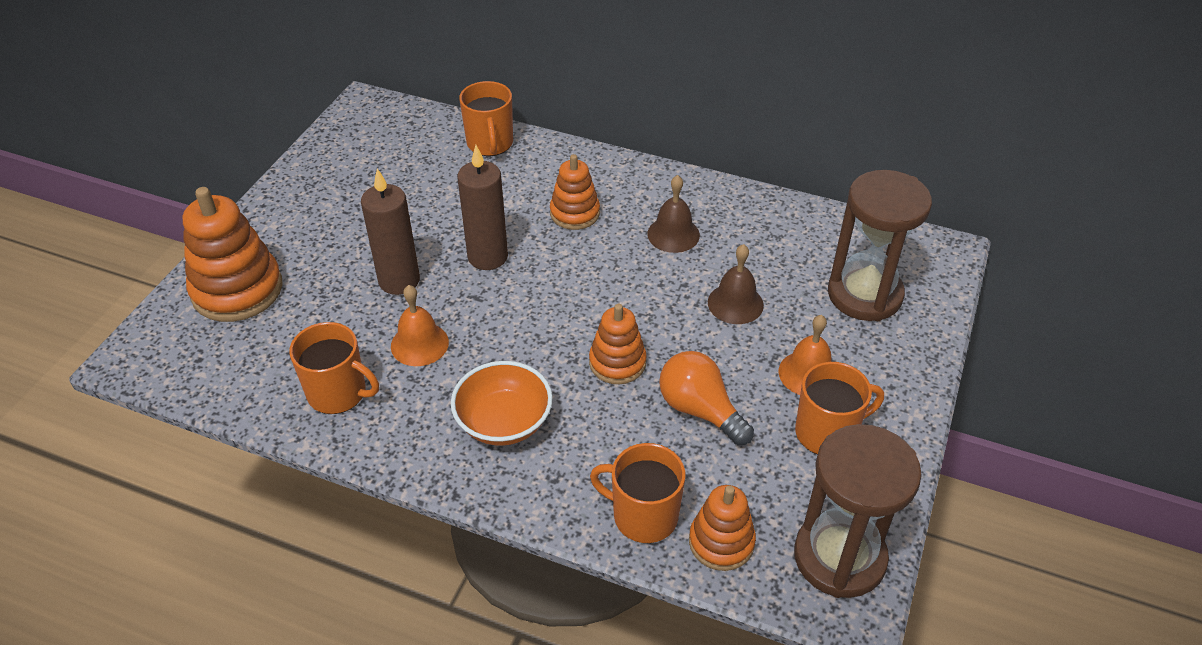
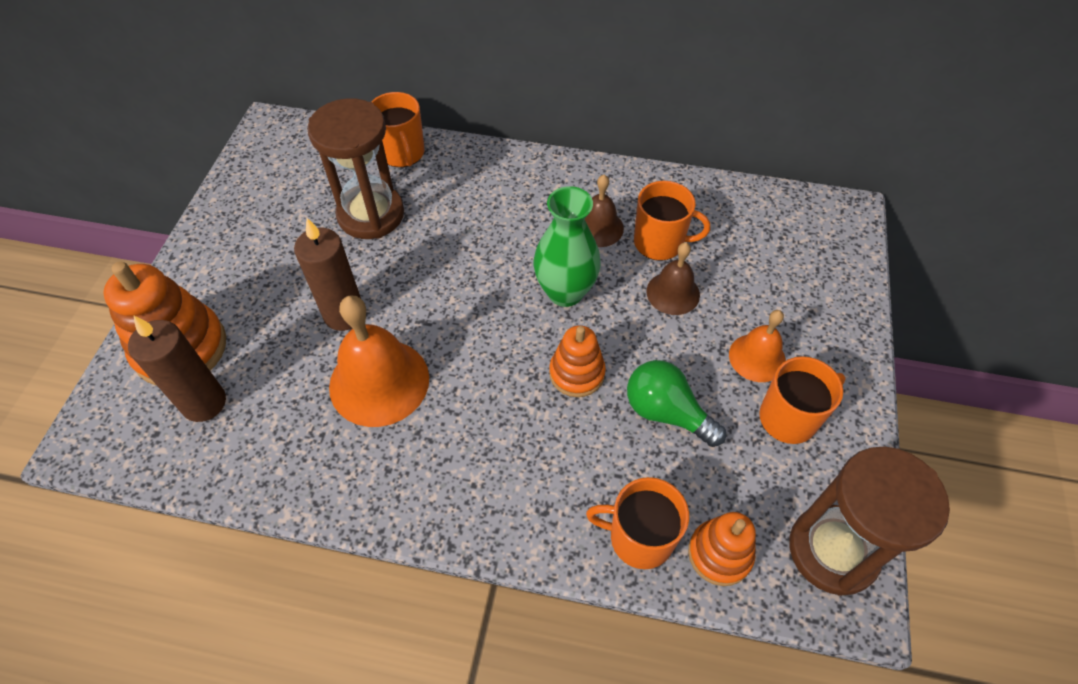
camera: 10 degrees left, 10 degrees up
orange mug [289,322,379,414] -> orange mug moved to [634,181,710,261]
orange bell [391,285,449,366] -> orange bell [329,295,429,427], size x1.73
orange bowl [451,361,553,446] -> none
brown candle [457,145,508,270] -> brown candle moved to [128,315,226,422]
orange stacking toy [550,154,600,230] -> none
orange light bulb [659,351,754,445] -> green light bulb [627,360,726,447]
brown hourglass [828,170,932,321] -> brown hourglass moved to [307,98,404,239]
none -> green vase [534,186,601,307]

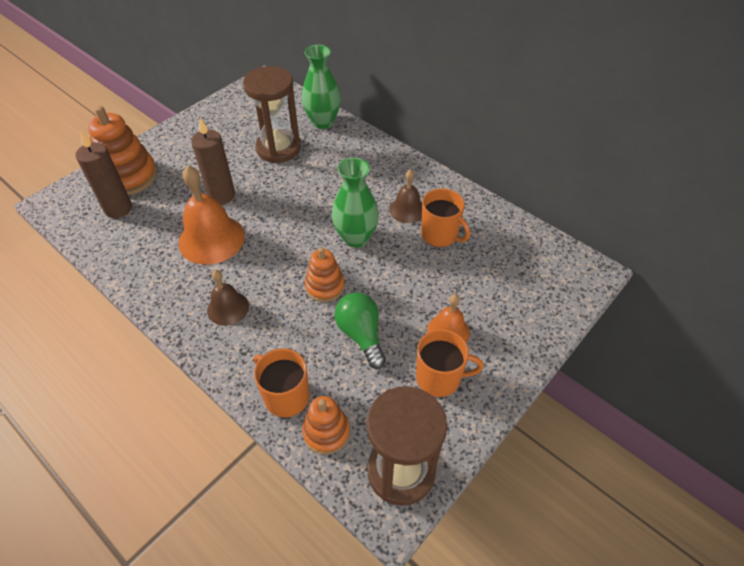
camera: 30 degrees right, 5 degrees down
orange mug [371,92,425,167] -> green vase [302,45,341,129]
brown bell [646,242,700,315] -> brown bell moved to [207,270,249,326]

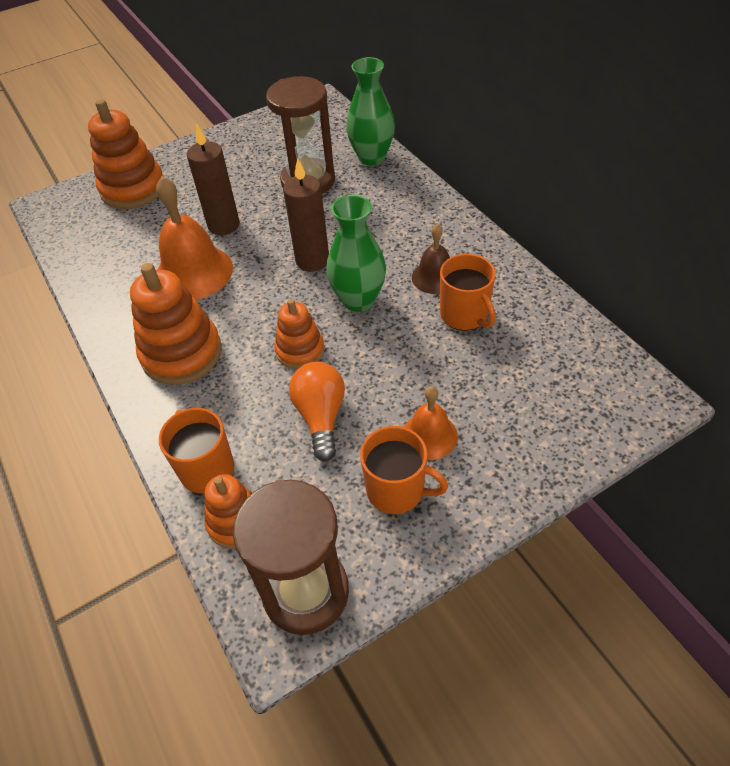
camera: 20 degrees right, 0 degrees up
brown candle [76,132,132,218] -> brown candle moved to [283,158,329,272]
brown bell [207,270,249,326] -> orange stacking toy [130,263,222,385]
green light bulb [334,292,386,369] -> orange light bulb [289,362,345,461]

